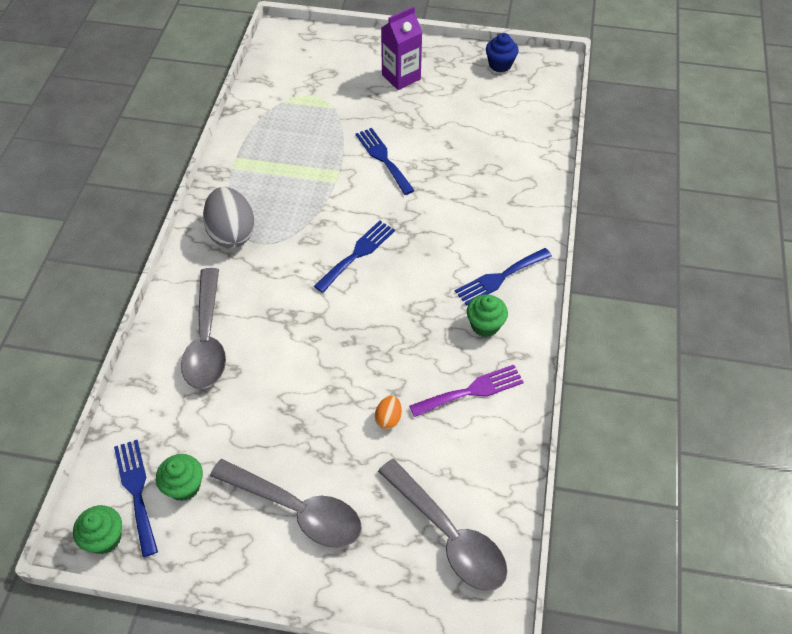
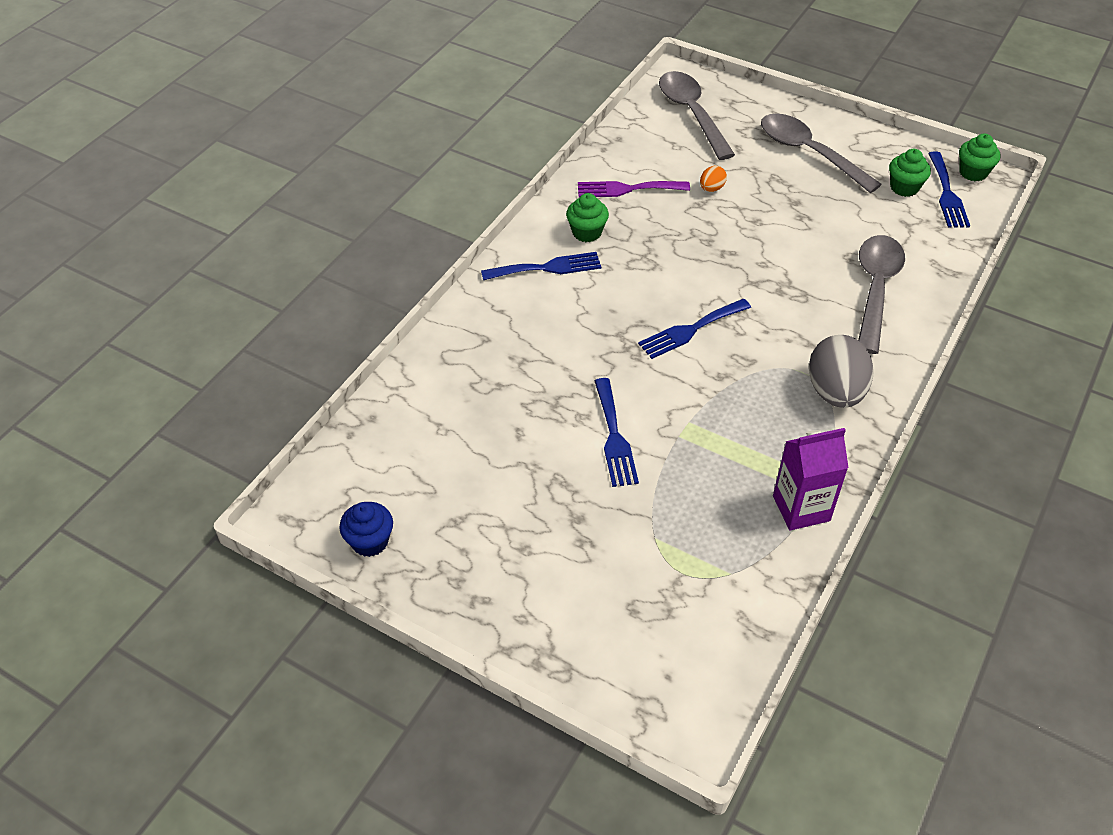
camera: 160 degrees left, 5 degrees down
purple carton [381,6,423,90] -> purple carton moved to [773,428,849,531]

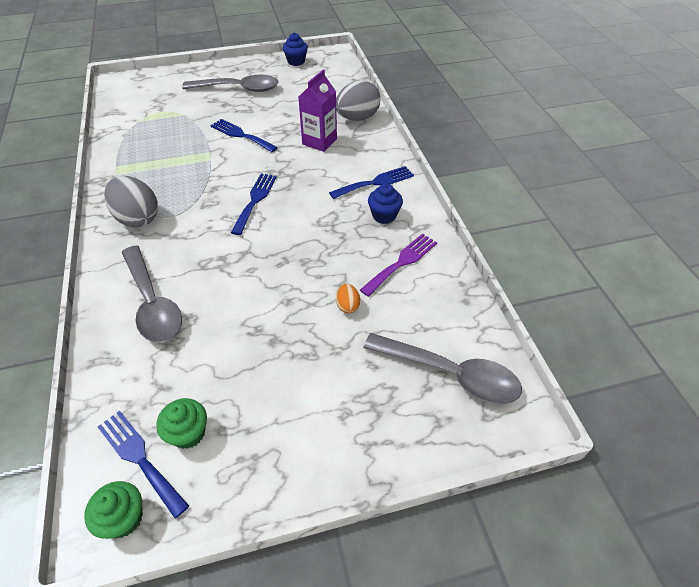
camera: 135 degrees right, 0 degrees up
blue fork [481,252,601,280] -> blue fork turned 150 degrees counterclockwise [329,166,414,199]
green cupcake [566,193,609,242] -> blue cupcake [368,183,403,224]
grey spoon [761,114,882,193] -> grey spoon moved to [182,75,278,92]
purple carton [773,428,849,531] -> purple carton moved to [298,70,337,152]
none -> grey egg [336,80,381,121]

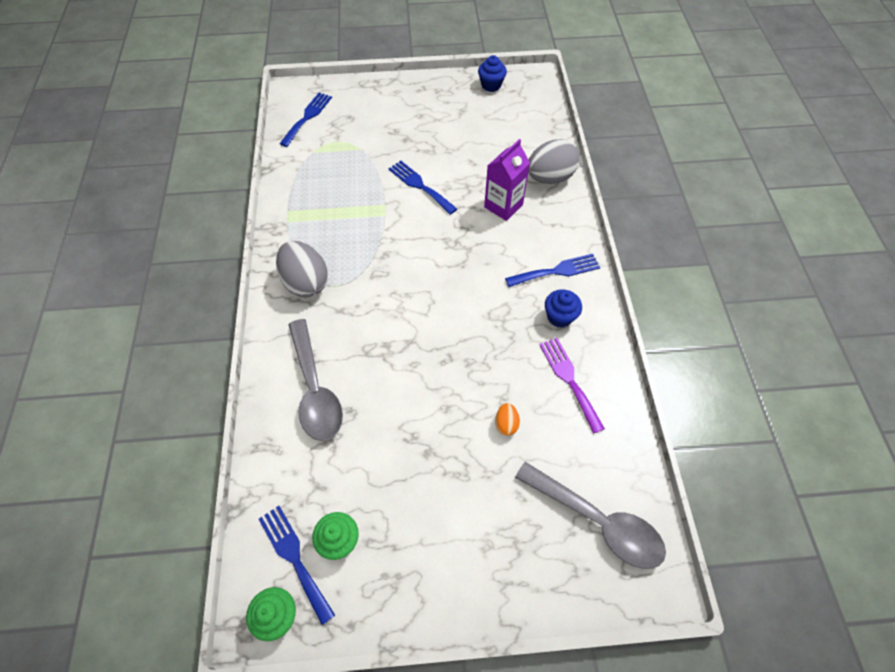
camera: 10 degrees right, 10 degrees up
grey spoon [182,75,278,92] -> none
blue fork [231,173,277,235] -> blue fork moved to [279,93,332,147]
purple fork [360,234,437,297] -> purple fork turned 75 degrees counterclockwise [539,338,605,434]

